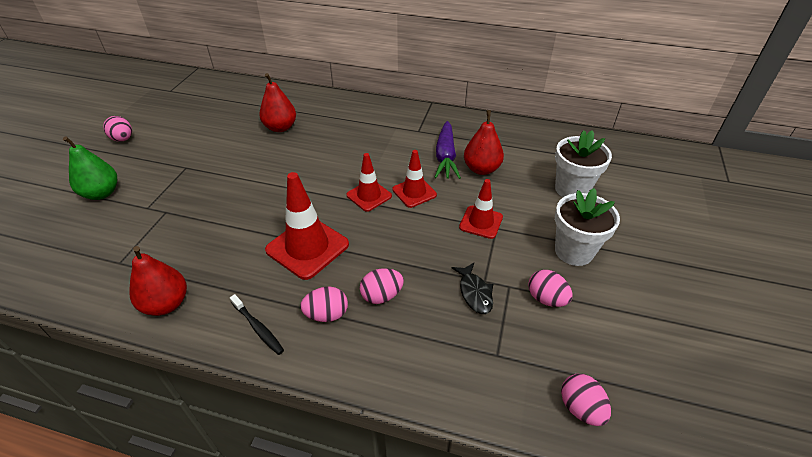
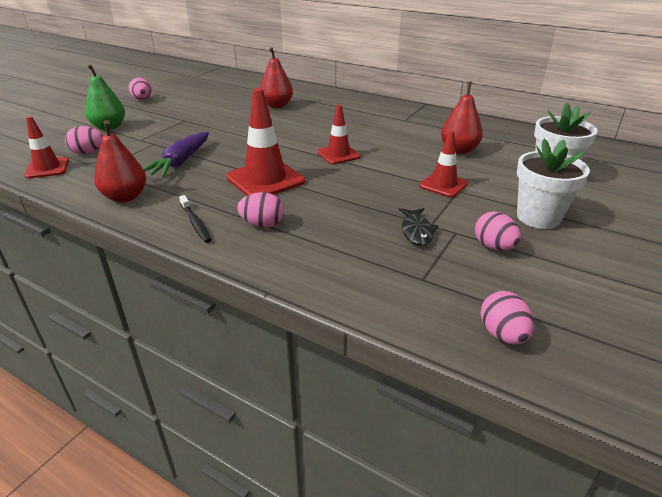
camera: 15 degrees right, 10 degrees down
pink egg [360,268,404,304] -> pink egg moved to [65,126,103,154]
red traffic cone [392,150,437,208] -> red traffic cone moved to [24,116,69,179]
purple carrot [434,121,461,179] -> purple carrot moved to [143,132,209,177]

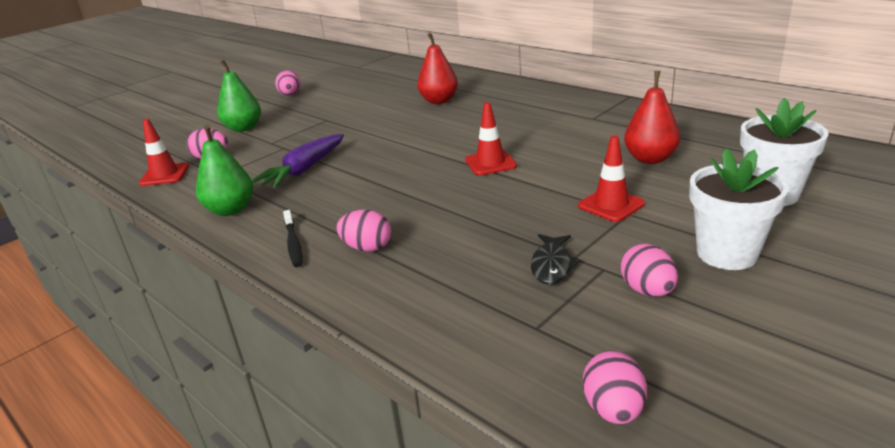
camera: 15 degrees right, 5 degrees down
red pear [94,120,146,202] -> green pear [196,125,253,216]
red traffic cone [226,88,305,196] -> none

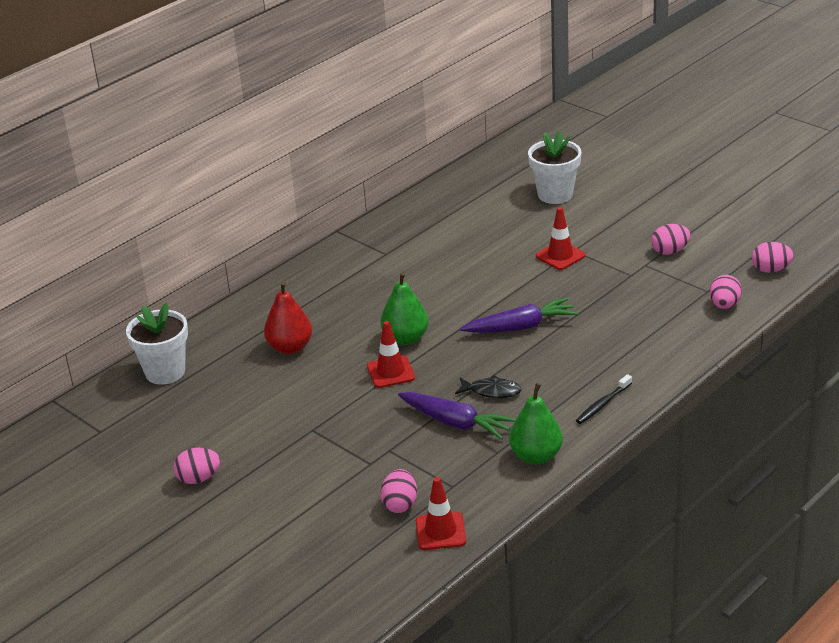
camera: 90 degrees left, 5 degrees up
green pear [217,59,261,132] -> green pear moved to [381,272,429,345]
black toothbrush [283,210,302,267] -> black toothbrush turned 150 degrees clockwise [576,374,632,424]
pink egg [336,210,391,252] -> pink egg moved to [709,275,742,309]
red traffic cone [465,102,517,175] -> red traffic cone moved to [367,321,415,388]
black fish [531,234,580,284] -> black fish moved to [455,375,522,398]
red pear [624,71,680,164] -> none
white flower pot [689,148,788,270] -> white flower pot moved to [126,303,188,385]
none -> purple carrot [460,297,578,332]

